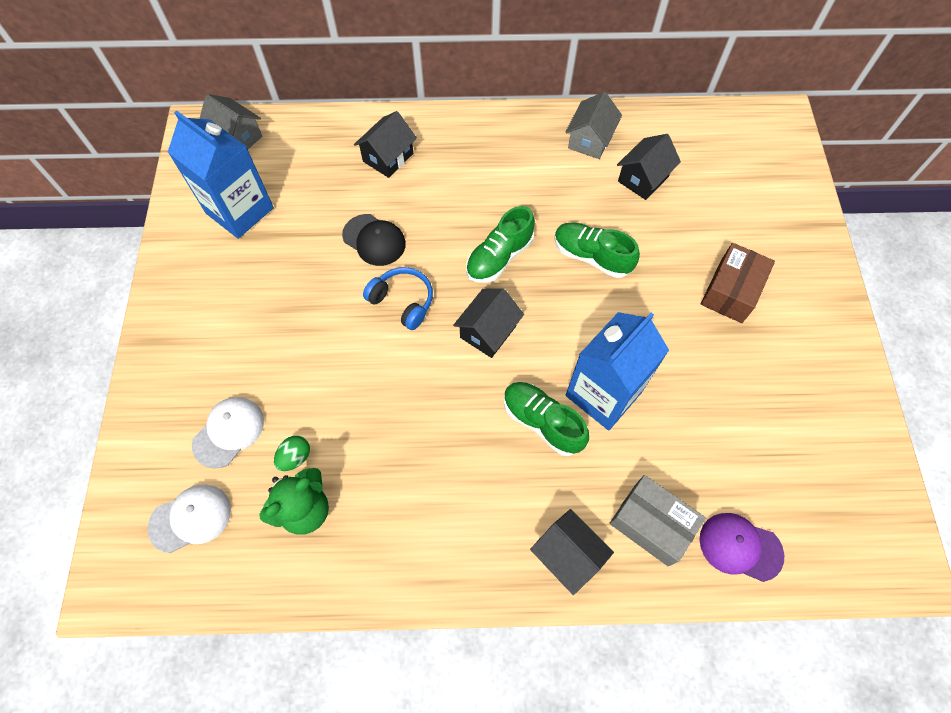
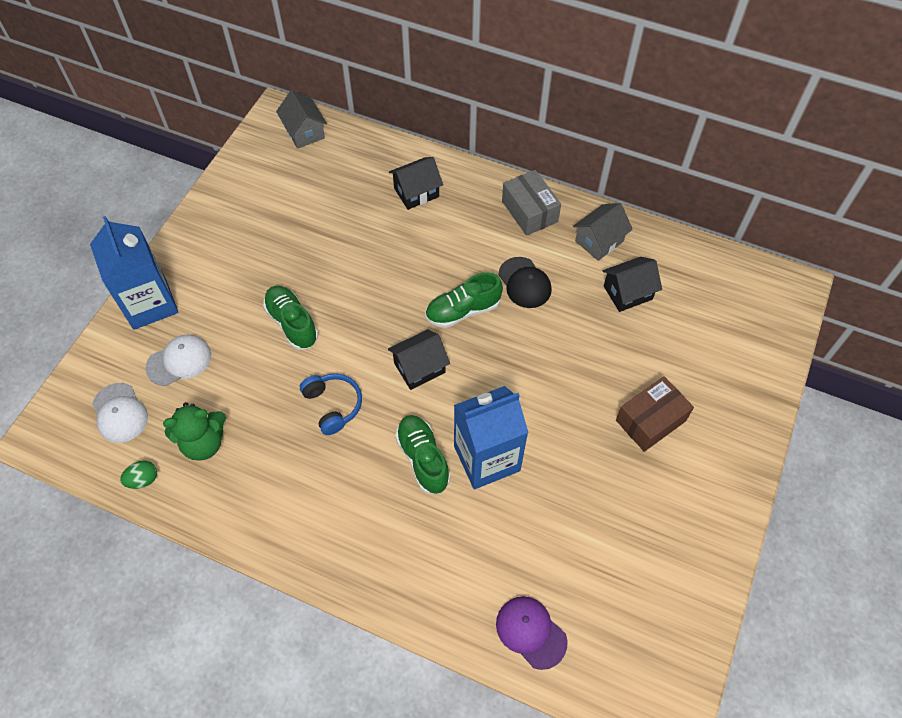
camera: 25 degrees right, 5 degrees down
white cap [147,484,231,553] -> white cap turned 60 degrees clockwise [92,383,148,443]
blue carton [168,110,274,239] -> blue carton moved to [90,216,179,330]
green egg [274,436,310,471] -> green egg moved to [120,461,157,489]
black cap [342,214,406,266] -> black cap moved to [499,257,552,308]
blue headphones [363,267,433,330] -> blue headphones moved to [300,373,362,435]
black house [530,509,614,595] -> none
green shoe [554,223,640,278] -> green shoe moved to [263,286,318,350]
grey box [609,475,706,566] -> grey box moved to [502,170,561,236]

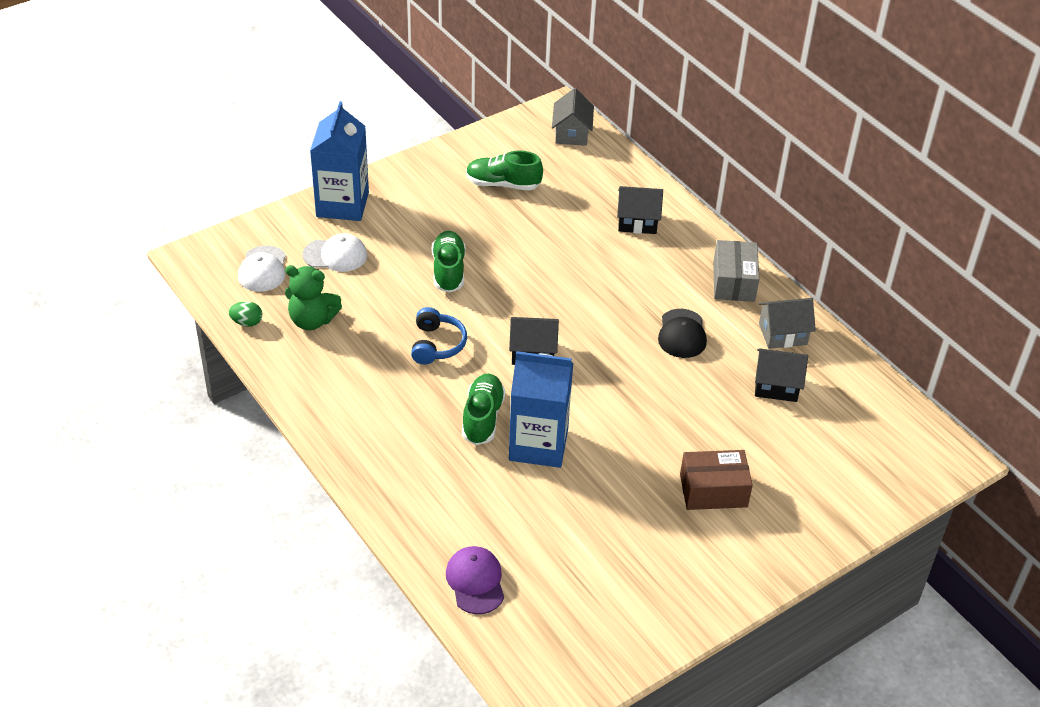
camera: 30 degrees right, 15 degrees down
green shoe [425,272,503,328] -> green shoe moved to [466,150,543,191]

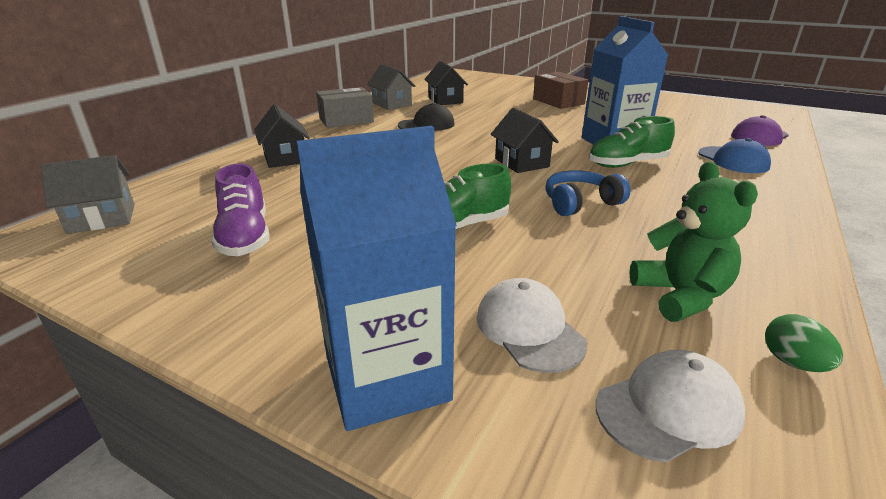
camera: 115 degrees left, 15 degrees down
green shoe [466,150,543,191] -> purple shoe [211,163,270,256]
none -> blue cap [698,138,771,173]

